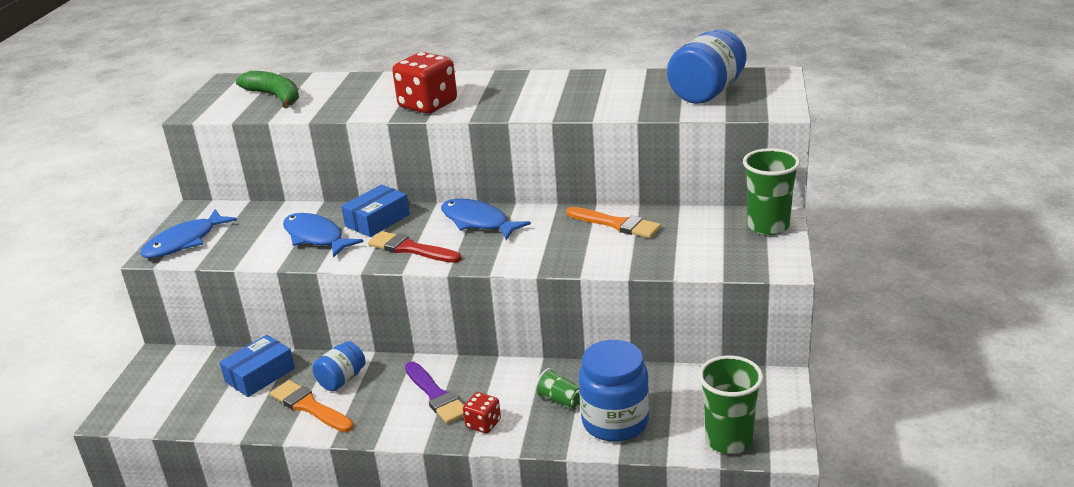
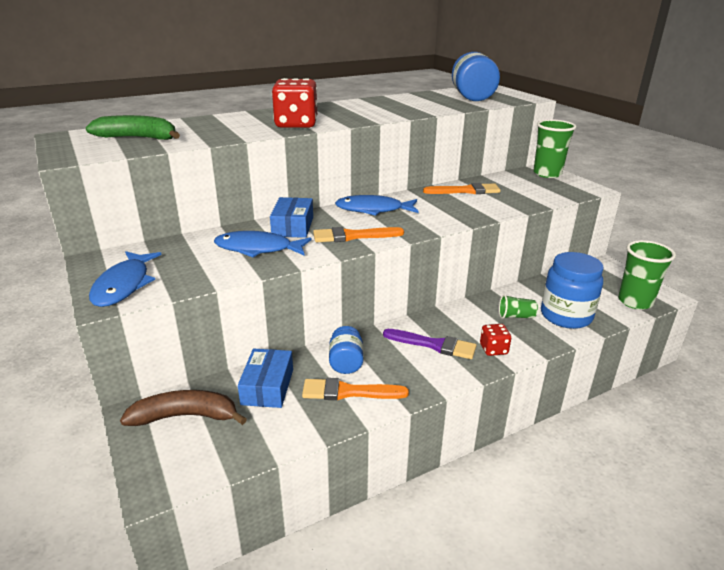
camera: 40 degrees left, 0 degrees up
red brush [368,231,461,263] -> orange brush [313,227,404,242]
none -> brown banana [120,390,247,426]

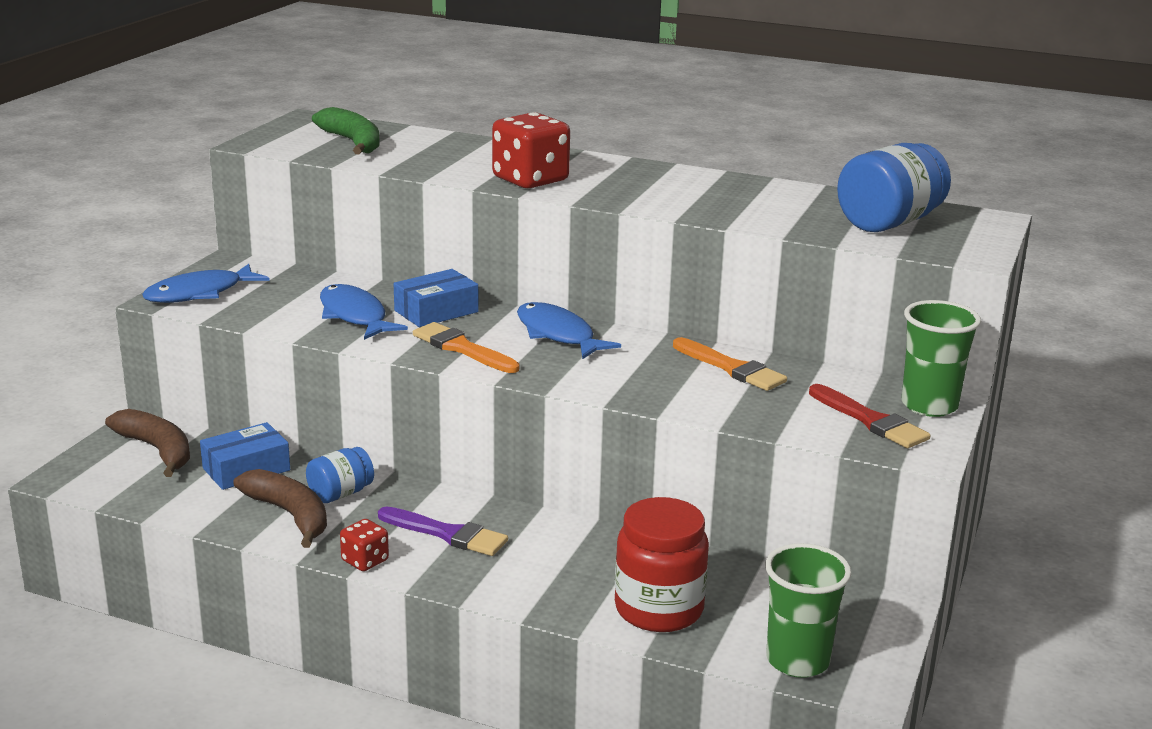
camera: 50 degrees right, 5 degrees down
orange brush [302,378,409,400] -> brown banana [233,469,327,548]
purple brush [383,329,476,359] -> purple brush turned 45 degrees counterclockwise [378,506,508,556]
red dice [480,324,511,356] -> red dice moved to [340,519,389,571]
green cup [499,295,538,319] -> none
blue jar [541,252,604,329] -> red jar [615,497,709,632]
none -> red brush [809,384,930,448]

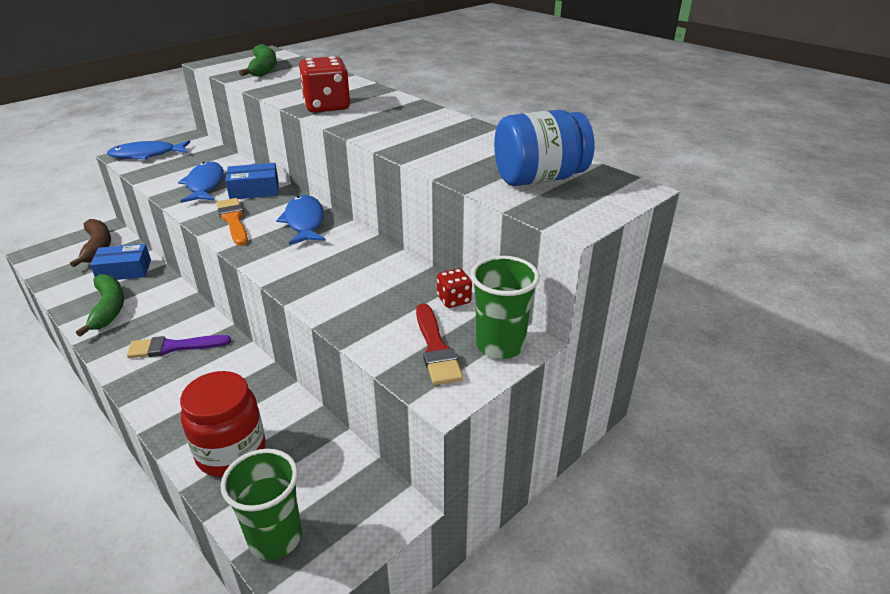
camera: 25 degrees right, 10 degrees up
brown banana [233,469,327,548] -> green banana [76,274,124,337]
blue jar [306,447,374,503] -> none
red dice [340,519,389,571] -> red dice moved to [437,268,472,308]
purple brush [378,506,508,556] -> purple brush turned 120 degrees clockwise [127,335,231,358]
orange brush [673,337,787,391] -> none

